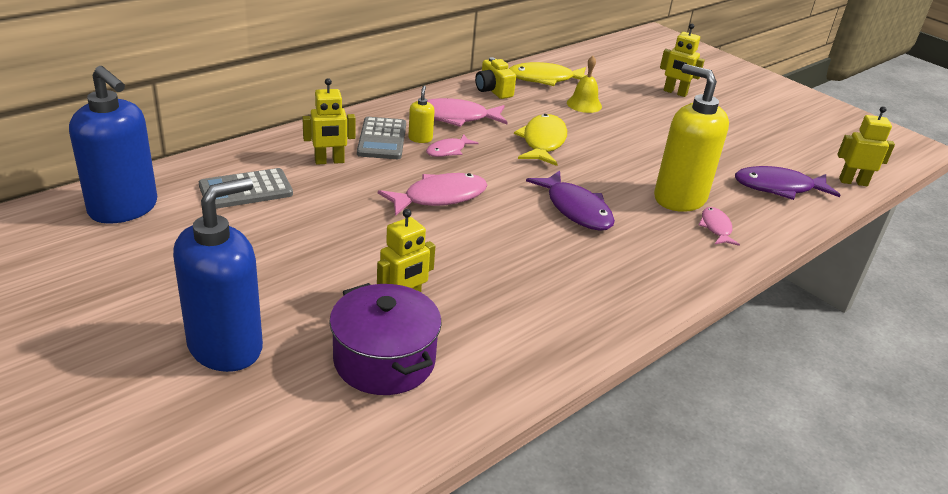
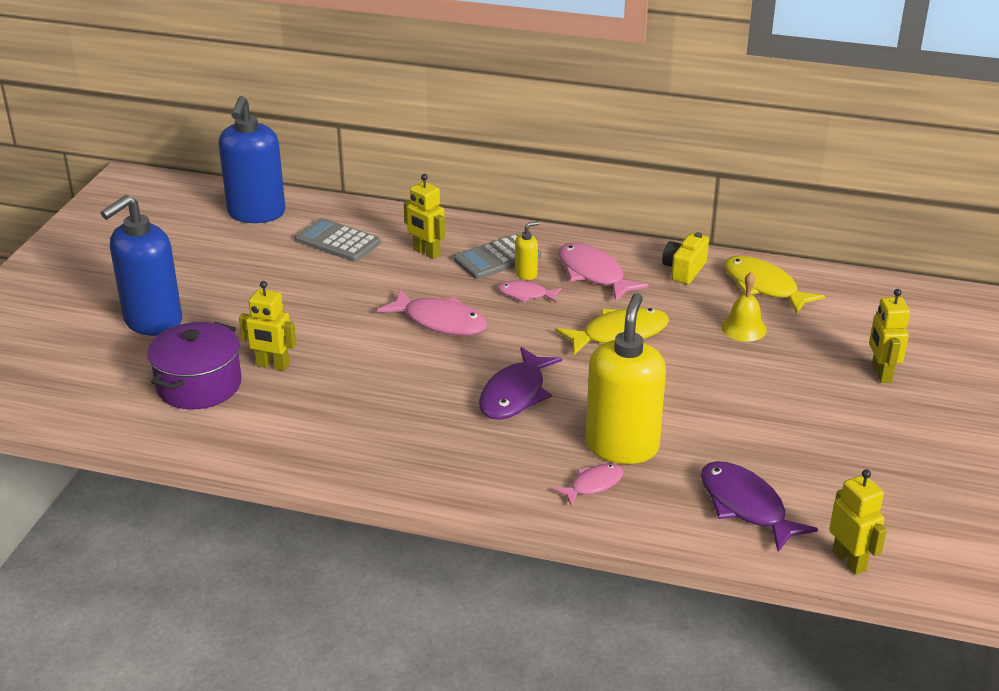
camera: 60 degrees right, 0 degrees up
blue soap dispenser [173,177,263,372] -> blue soap dispenser turned 120 degrees clockwise [101,195,182,336]

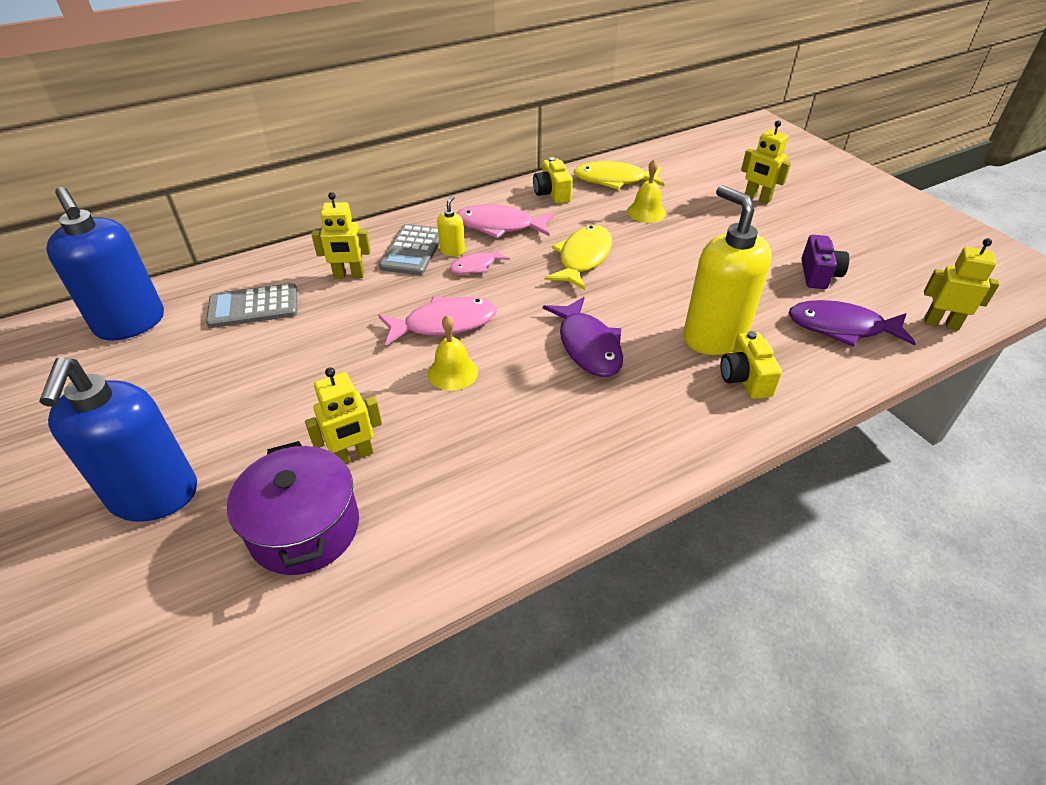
camera: 45 degrees left, 10 degrees up
pink fish [553,464,624,506] -> yellow camera [720,331,782,399]
none -> yellow bell [428,315,478,391]
none -> purple camera [801,235,849,289]

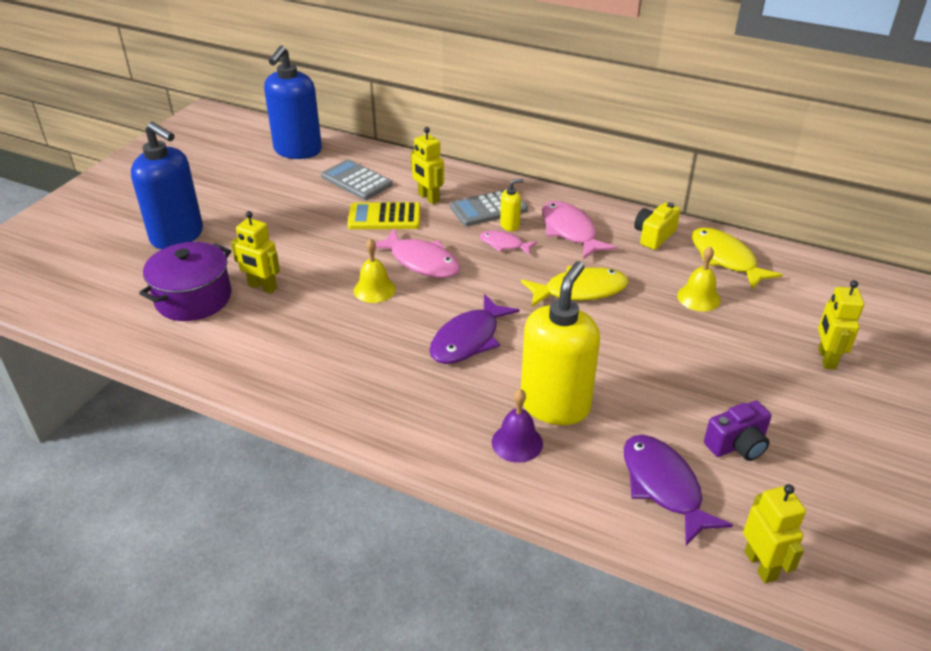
camera: 55 degrees right, 5 degrees down
blue soap dispenser [39,357,197,522] -> blue soap dispenser turned 105 degrees counterclockwise [131,122,203,249]
yellow camera [720,331,782,399] -> purple bell [492,389,543,463]
none -> yellow calculator [347,202,421,229]

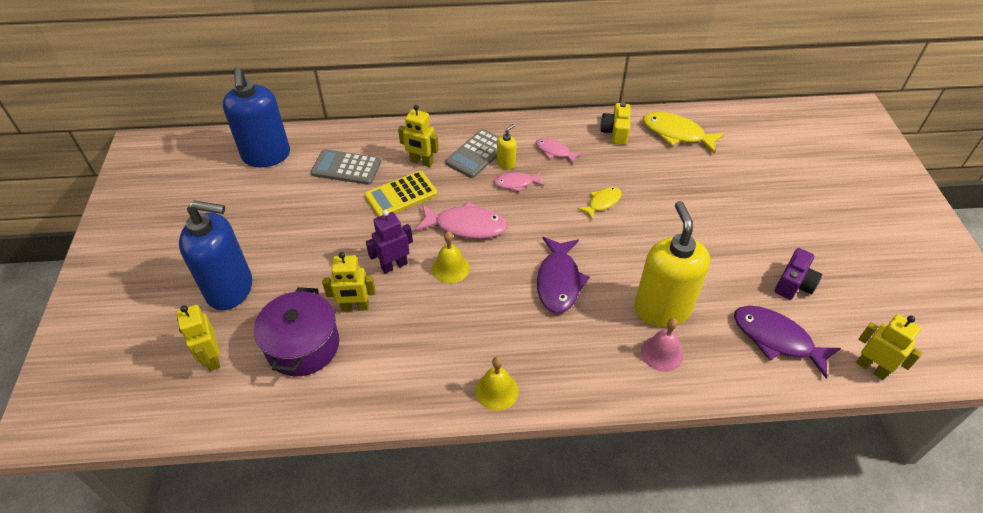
camera: 30 degrees left, 10 degrees up
purple bell [492,389,543,463] -> pink bell [641,318,683,372]
yellow fish [521,266,628,307] -> yellow fish [578,187,622,219], size x0.58
pink fish [542,201,617,259] -> pink fish [536,138,582,164], size x0.58
yellow bell [677,247,721,311] -> yellow bell moved to [475,356,519,411]
yellow robot [818,280,864,370] -> yellow robot moved to [176,305,220,371]
none -> purple robot [366,210,413,274]

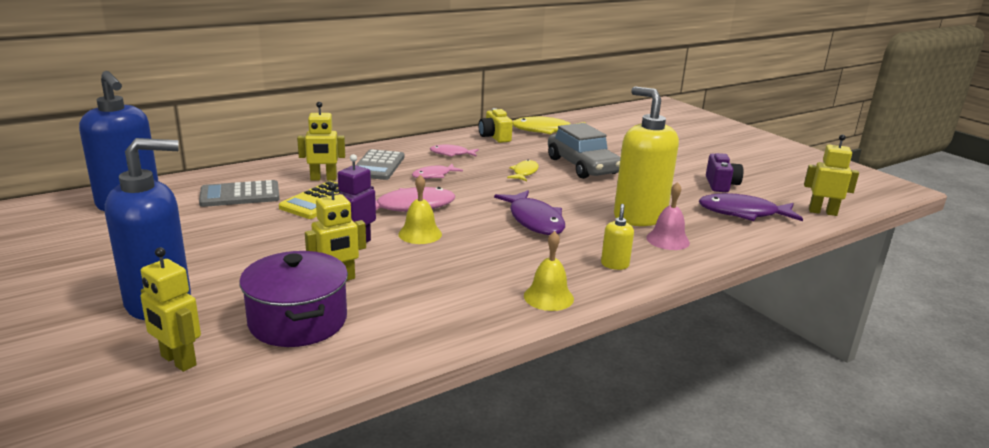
camera: 30 degrees left, 25 degrees down
yellow soap dispenser [497,124,517,169] -> yellow soap dispenser moved to [601,204,634,270]
none -> grey car [548,123,621,179]

